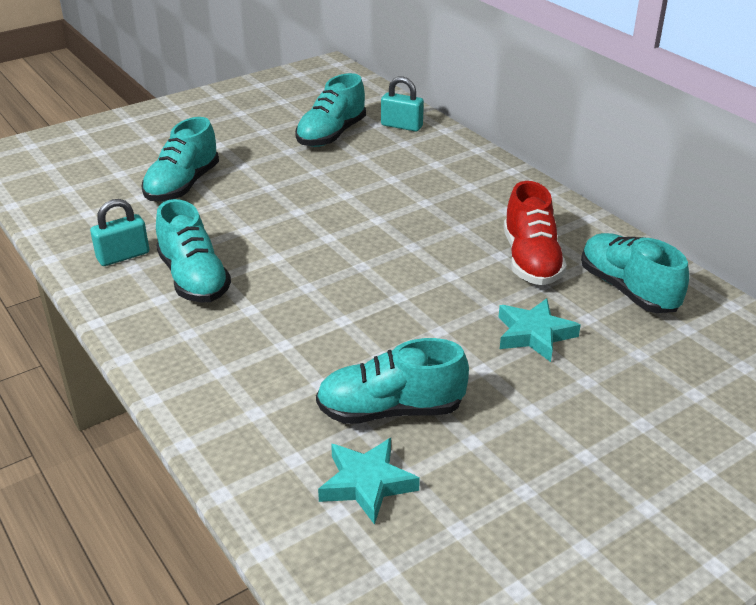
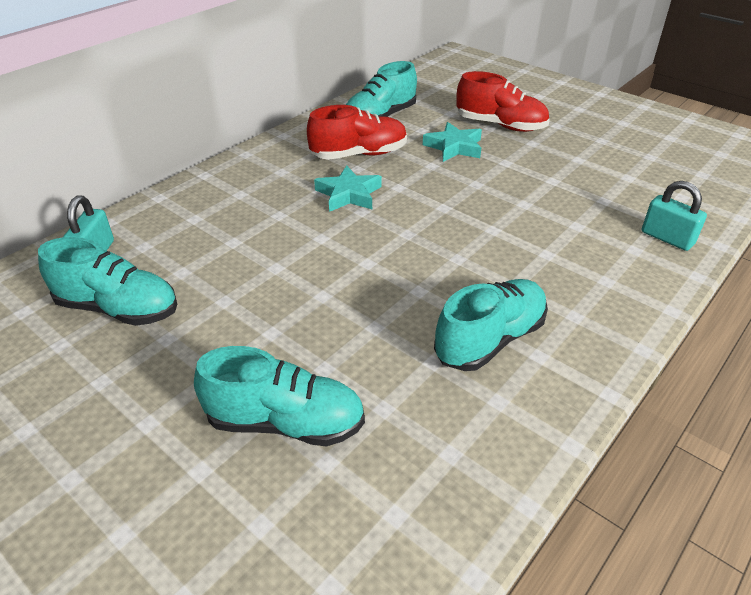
camera: 105 degrees left, 5 degrees up
turquoise padlock [90,199,149,266] -> turquoise padlock moved to [642,181,707,251]
turquoise shoe [316,338,469,424] -> none
turquoise star [318,438,420,525] -> turquoise star moved to [314,165,382,212]
none -> red shoe [456,71,550,132]

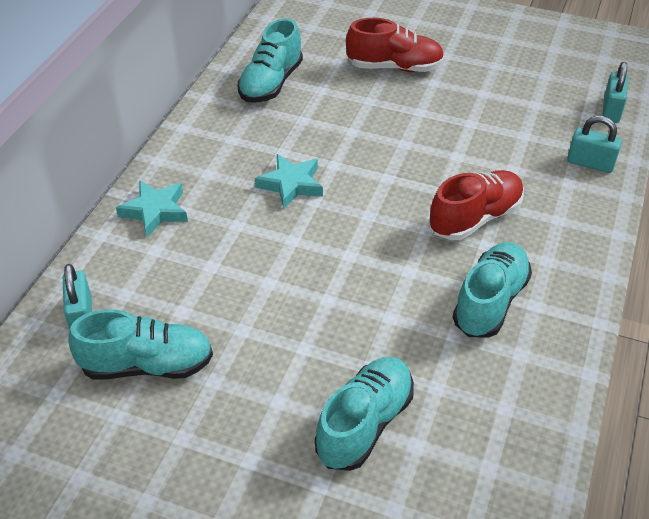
camera: 20 degrees left, 5 degrees up
turquoise shoe [194,346,365,447] -> turquoise shoe turned 45 degrees counterclockwise [315,357,414,471]
red shoe [307,105,407,160] -> red shoe moved to [429,170,524,240]
turquoise star [423,122,482,162] -> turquoise star moved to [116,180,188,237]
none -> turquoise padlock [602,62,628,123]

